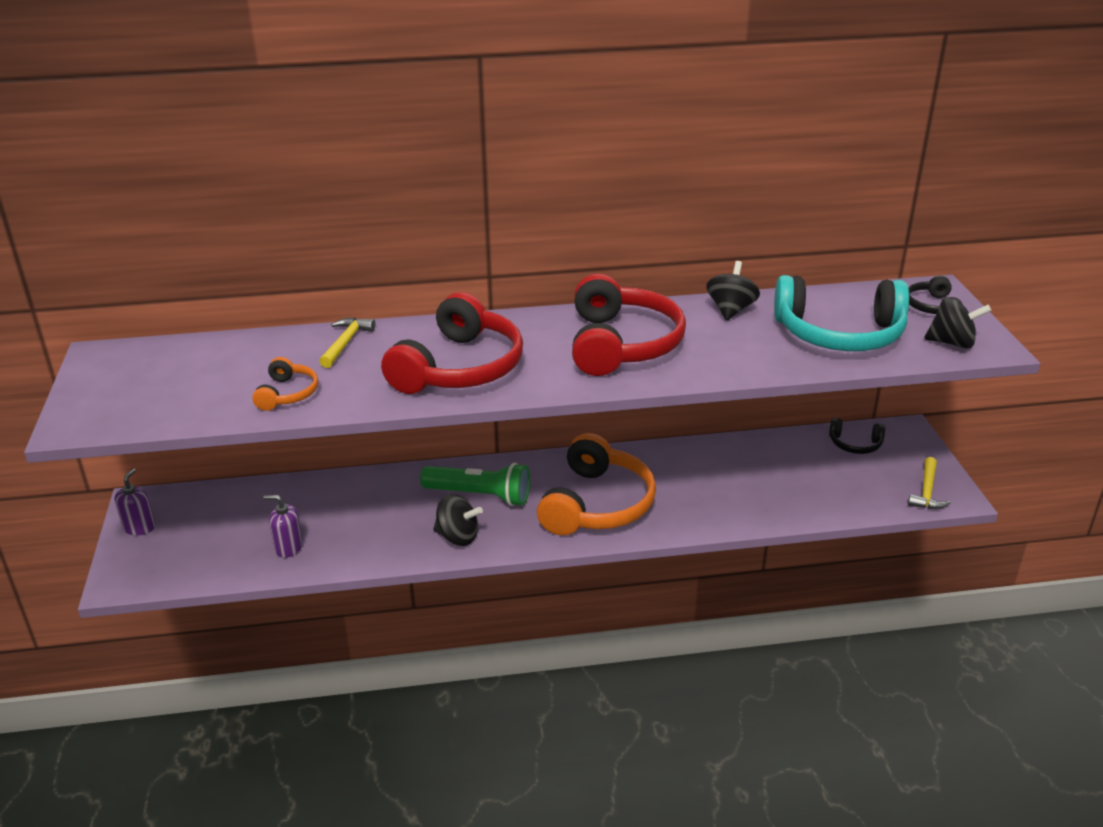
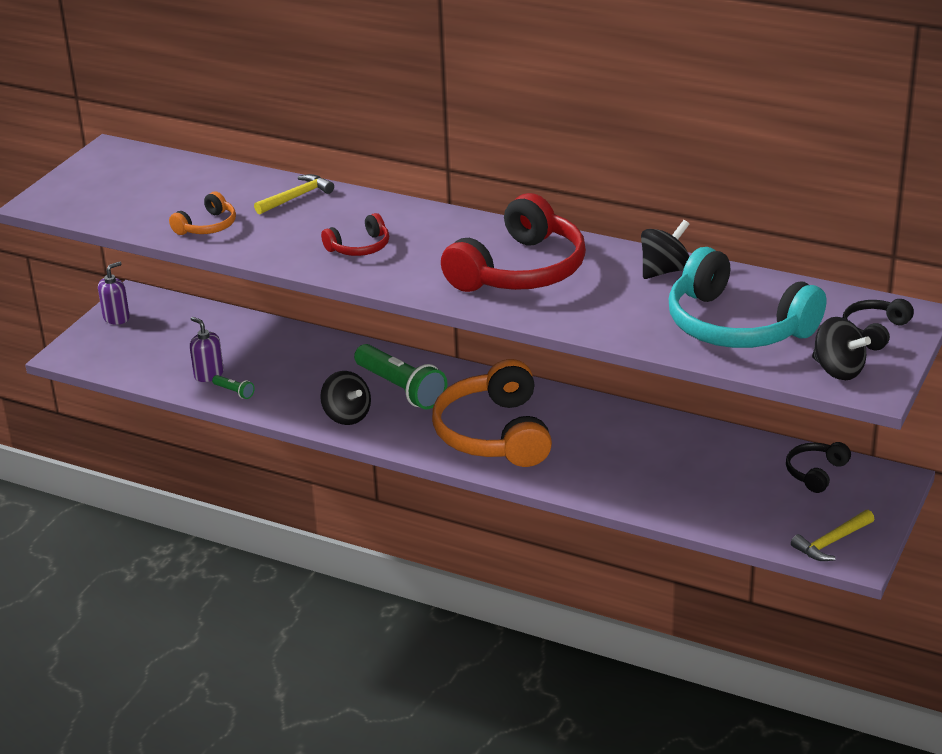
camera: 35 degrees right, 0 degrees up
red headphones [381,292,523,394] -> red headphones [321,213,389,256], size x0.48
orange headphones [537,433,656,536] -> orange headphones turned 120 degrees clockwise [432,359,552,467]
black headphones [829,418,885,454] -> black headphones turned 75 degrees clockwise [786,442,851,493]
none -> green flashlight [212,375,255,399]

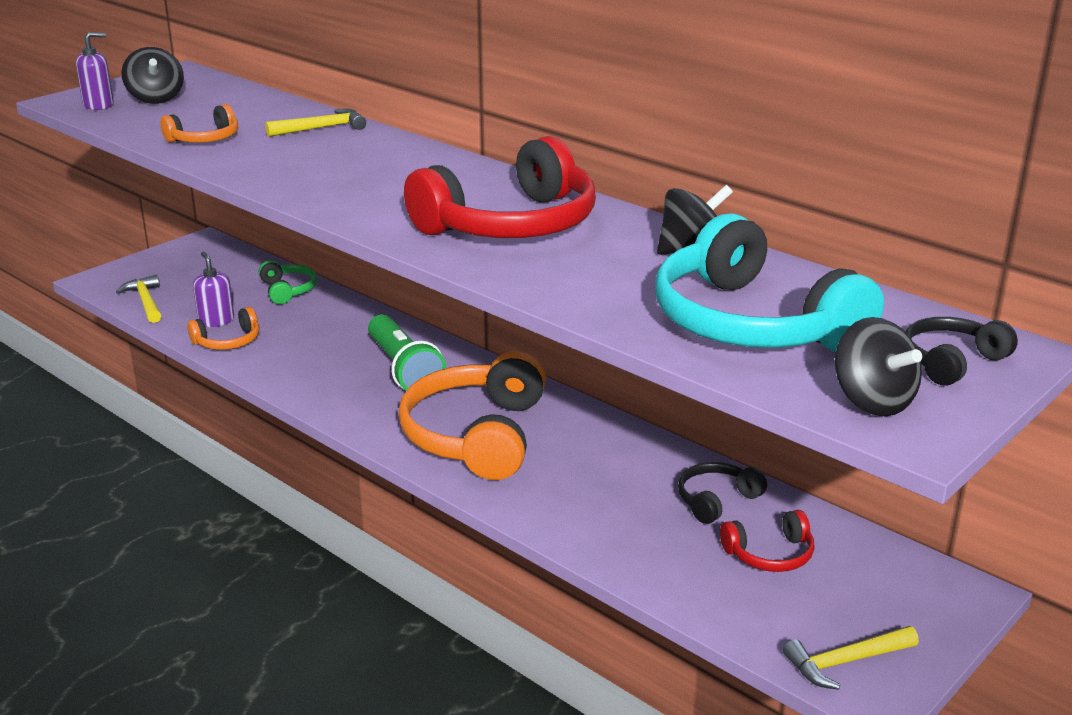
camera: 15 degrees right, 5 degrees down
purple soap dispenser [98,262,130,325] -> purple soap dispenser moved to [76,32,114,110]
green flashlight [212,375,255,399] -> orange headphones [187,307,259,350]
black spinning top [320,371,371,425] -> black spinning top moved to [121,47,184,104]
red headphones [321,213,389,256] -> red headphones moved to [720,510,815,572]
black headphones [786,442,851,493] -> black headphones moved to [678,462,767,524]
none -> yellow hammer [116,275,161,323]
none -> green headphones [259,260,317,304]

